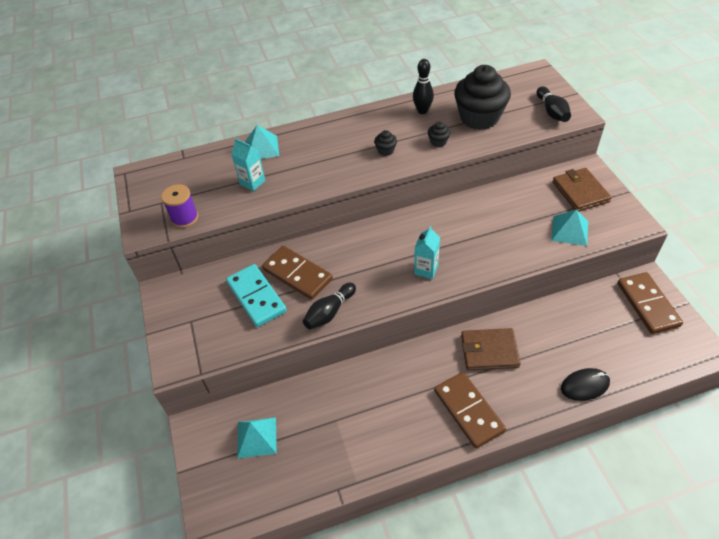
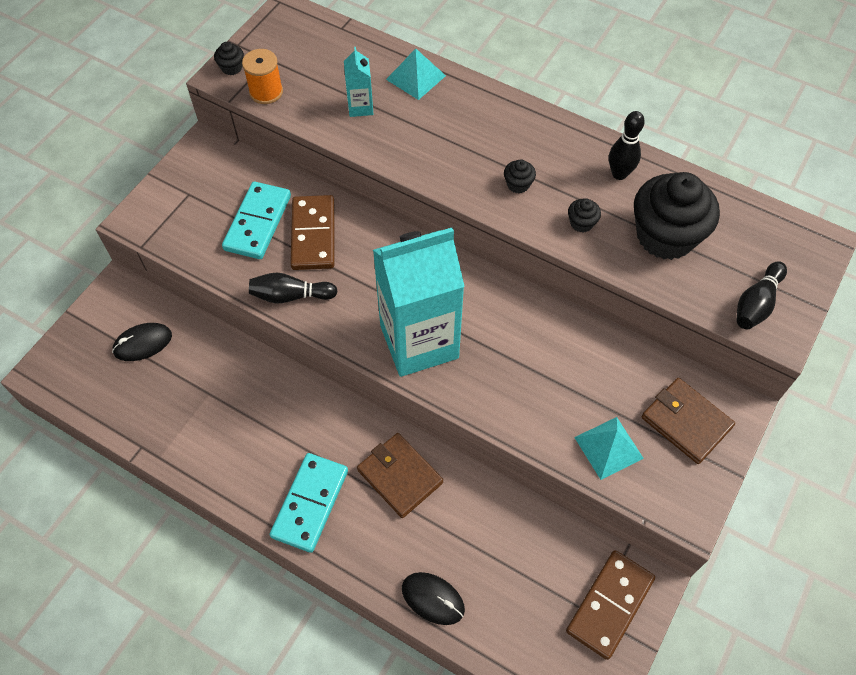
camera: 45 degrees right, 10 degrees up
purple spool [161,184,198,228] -> orange spool [242,49,283,104]
turquoise pyramid [237,417,277,458] -> black mouse [112,323,172,361]
turquoise carton [414,226,440,279] -> turquoise carton [373,228,465,377], size x2.42
brown domino [434,372,506,449] -> turquoise domino [270,453,348,553]
brown wallet [552,168,612,211] -> brown wallet turned 75 degrees counterclockwise [642,378,735,464]
none -> black cupcake [214,42,244,75]

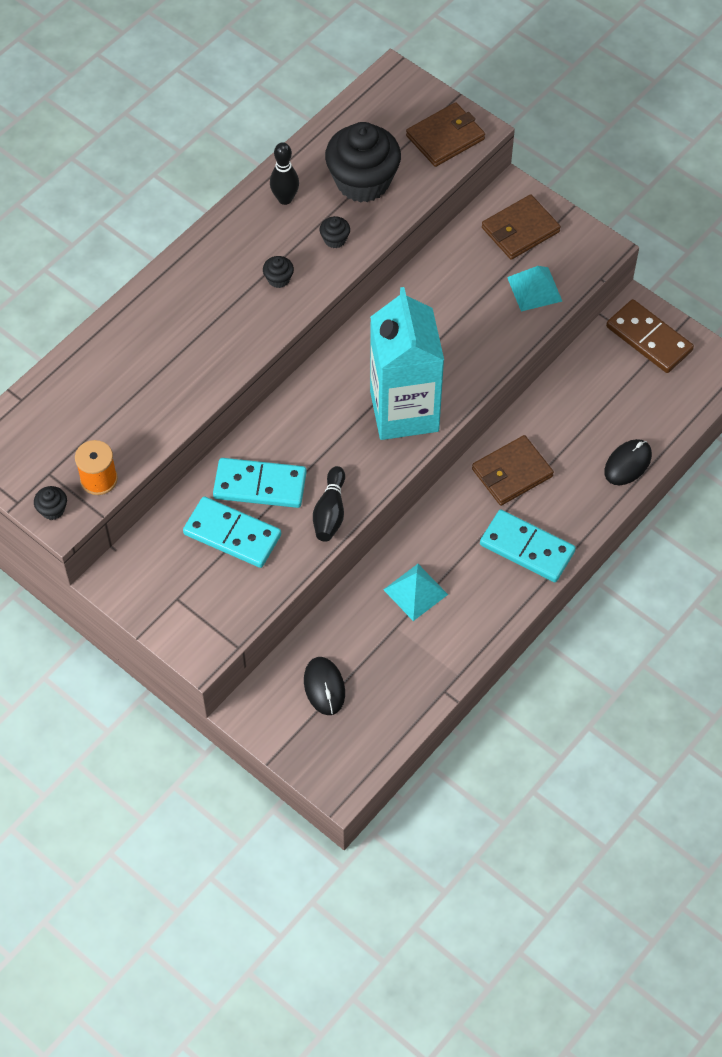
camera: 80 degrees left, 0 degrees up
brown domino [290,195,334,270] -> turquoise domino [213,458,307,508]
turquoise carton [344,47,373,117] -> none
turquoise pyramid [386,48,446,100] -> turquoise pyramid moved to [383,564,448,621]
black bowling pin [736,261,787,329] -> brown wallet [406,102,485,167]

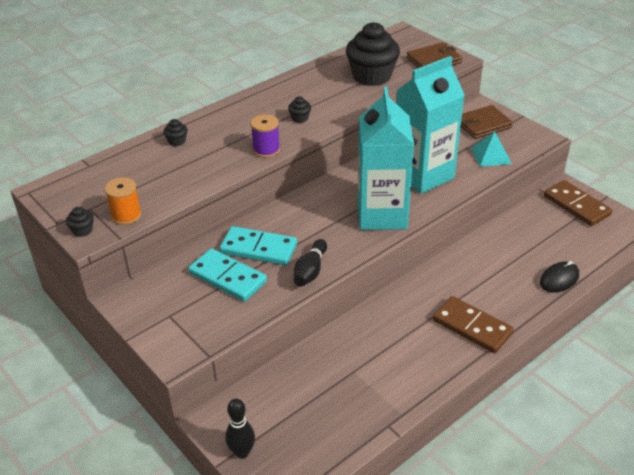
camera: 10 degrees right, 20 degrees down
black bowling pin [270,142,299,205] -> black bowling pin moved to [225,398,255,459]
black mouse [304,657,345,715] -> none
black cupcake [320,216,350,248] -> black cupcake moved to [164,119,187,146]
turquoise pyramid [383,564,448,621] -> none
brown wallet [472,435,554,506] -> none
turquoise domino [480,510,576,582] -> brown domino [433,296,514,353]
none -> purple spool [251,115,280,158]
none -> turquoise carton [396,56,465,194]

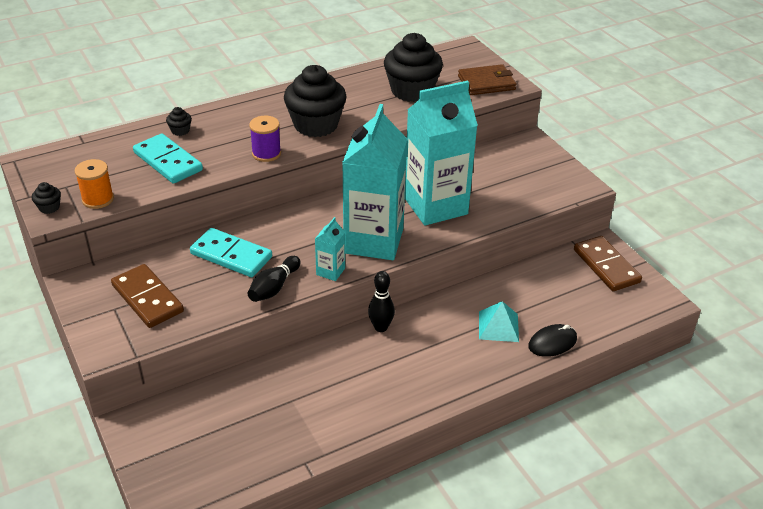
camera: 10 degrees right, 0 degrees up
turquoise domino [188,248,267,302] -> turquoise domino moved to [133,134,203,184]
black bowling pin [225,398,255,459] -> black bowling pin moved to [368,271,395,332]
black cupcake [288,96,311,123] -> black cupcake [284,65,347,137], size x2.48
brown domino [433,296,514,353] -> brown domino moved to [111,264,184,328]
brown wallet [461,105,513,139] -> none
turquoise pyramid [471,131,512,167] -> turquoise pyramid moved to [479,301,519,342]
none -> turquoise carton [315,217,345,281]

